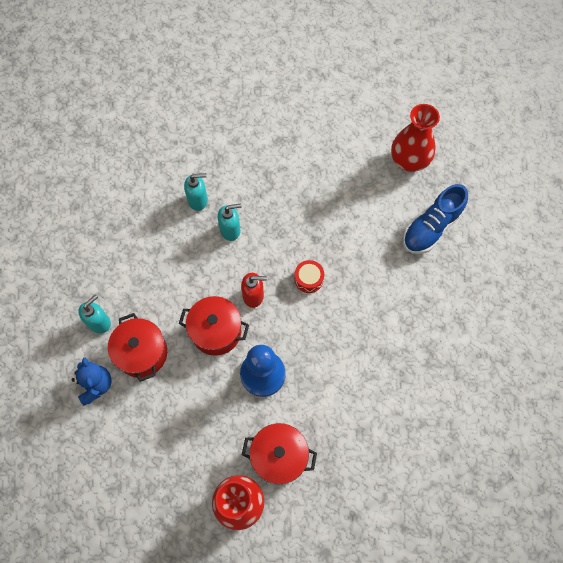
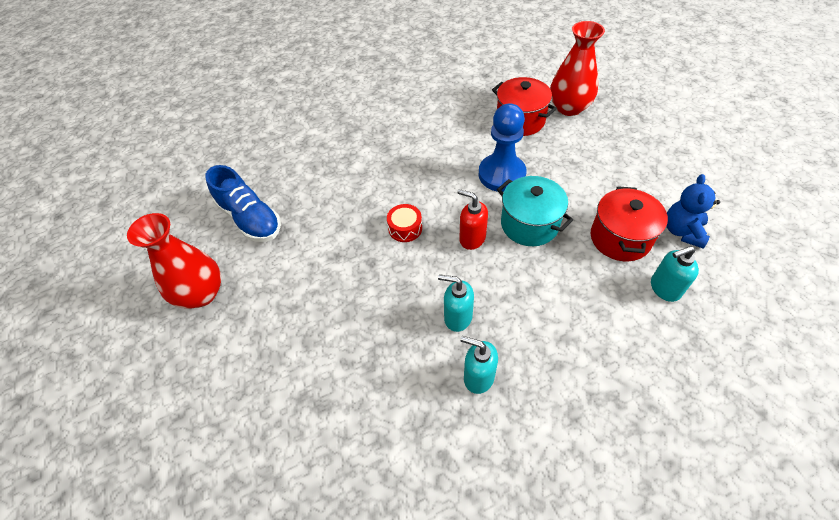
camera: 145 degrees left, 15 degrees down
red pot [179,296,249,356] -> turquoise pot [497,176,573,246]
blue shoe [403,184,468,254] -> blue shoe turned 60 degrees clockwise [205,165,281,242]

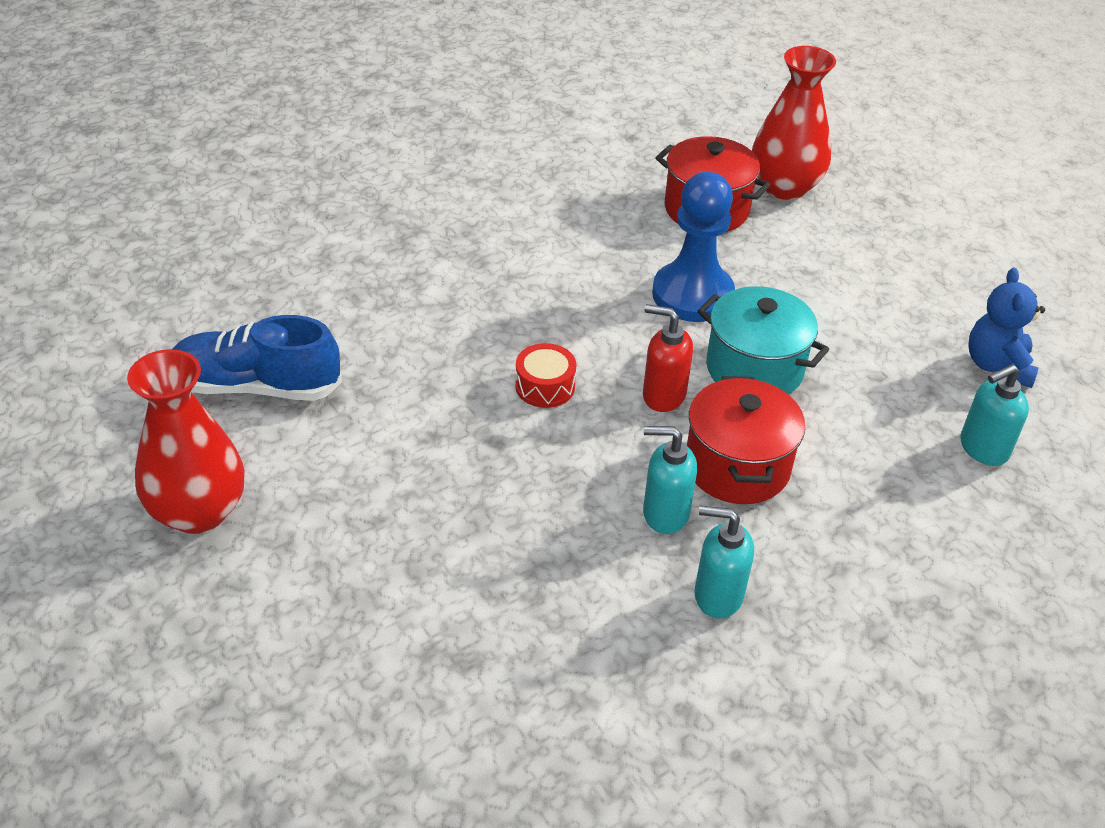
camera: 15 degrees left, 10 degrees down
blue shoe [205,165,281,242] -> blue shoe turned 150 degrees clockwise [173,315,342,401]
red pot [591,186,668,261] -> red pot moved to [687,376,805,504]

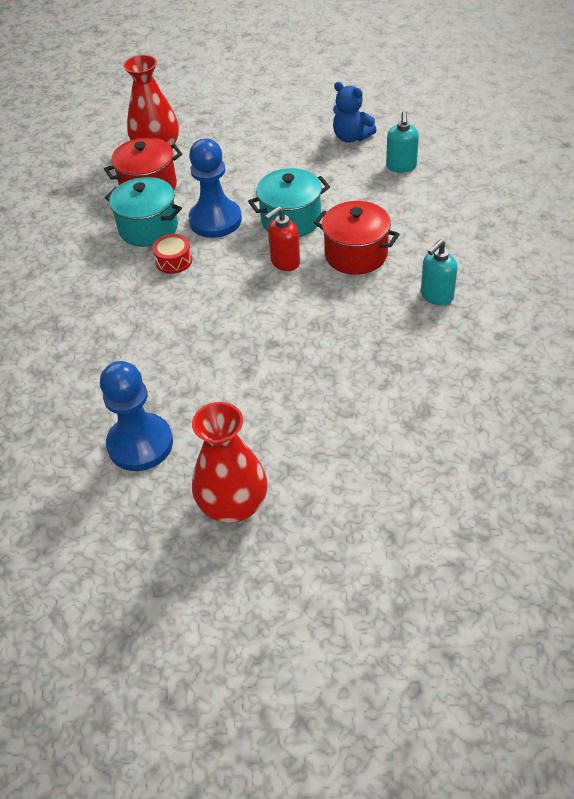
camera: 55 degrees left, 5 degrees up
blue shoe [173,315,342,401] -> blue pawn [100,361,173,471]
red drum [515,343,577,408] -> red drum moved to [152,234,192,274]
turquoise soap dispenser [643,426,697,534] -> none
none -> turquoise pot [105,177,182,247]

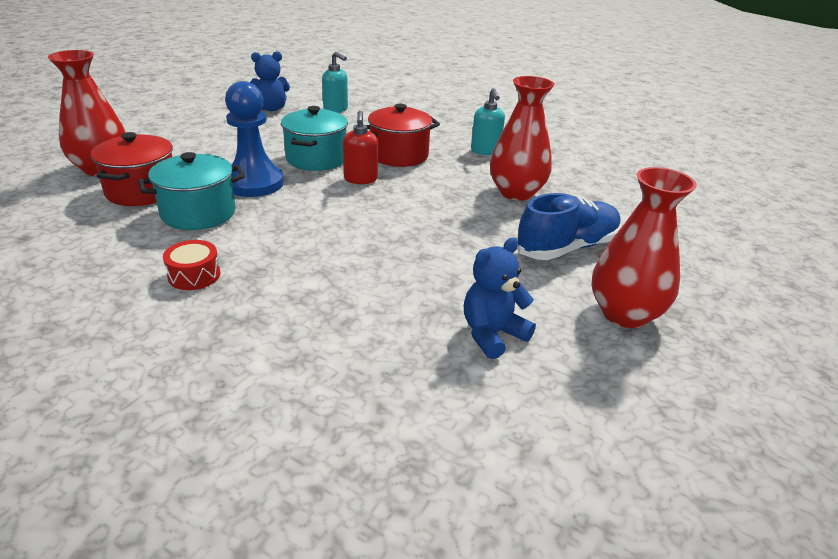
camera: 60 degrees left, 15 degrees down
blue pawn [100,361,173,471] -> blue teddy bear [464,237,536,359]
red drum [152,234,192,274] -> red drum moved to [163,240,221,290]
none -> red vase [490,76,554,201]
none -> blue shoe [516,193,621,260]

